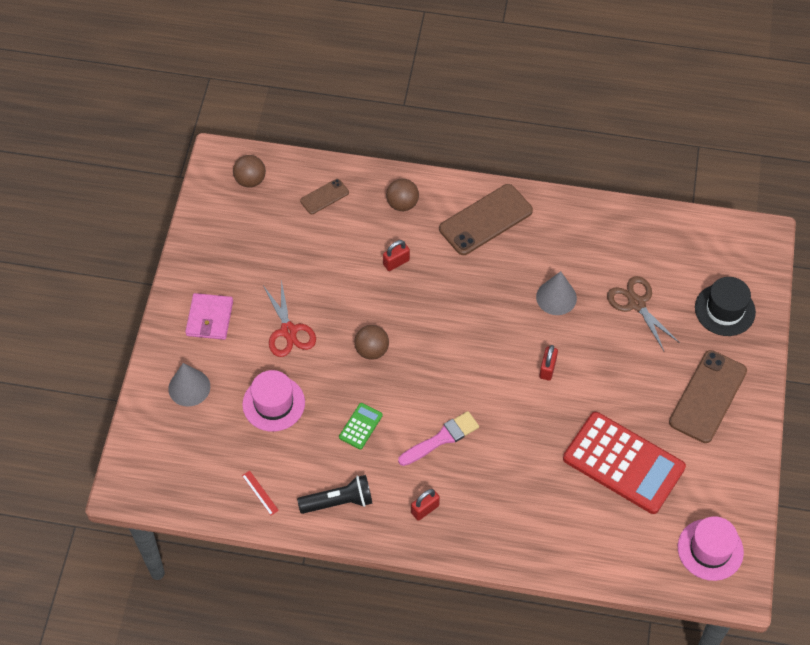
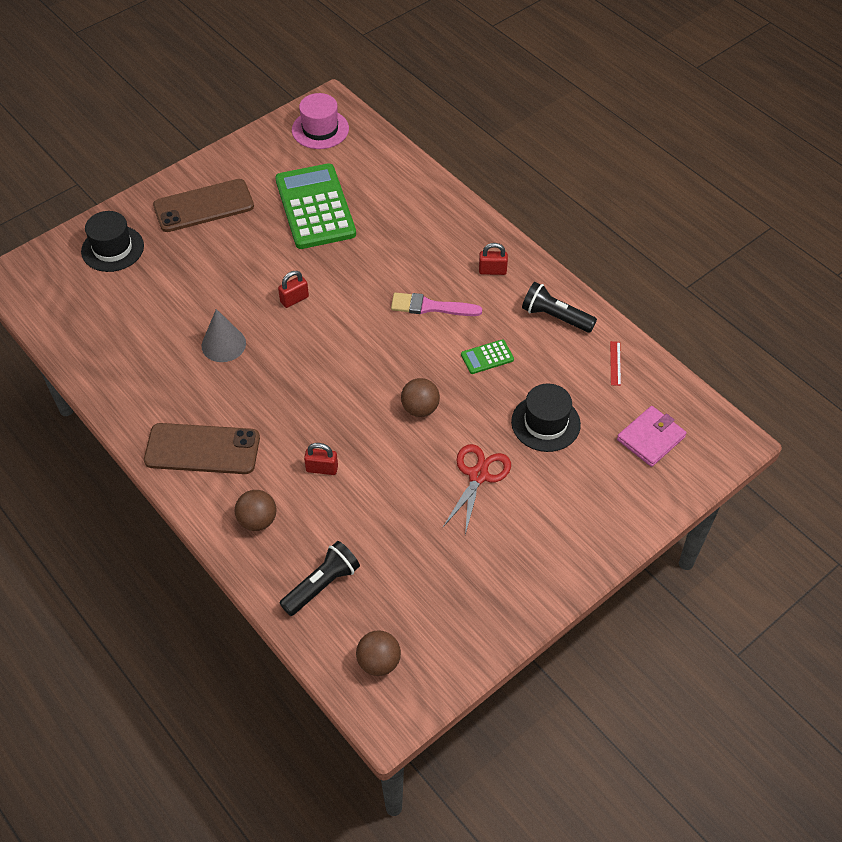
camera: 140 degrees left, 5 degrees down
grey cone [168,363,210,407] -> none
pink wallet [185,293,233,340] -> pink wallet moved to [617,406,687,467]
pink hat [242,370,305,432] -> black hat [511,383,581,452]
brown phone [300,179,349,214] -> black flashlight [280,541,360,616]
red calculator [563,412,686,514] -> green calculator [275,163,356,249]
brown scissors [607,276,680,351] -> none

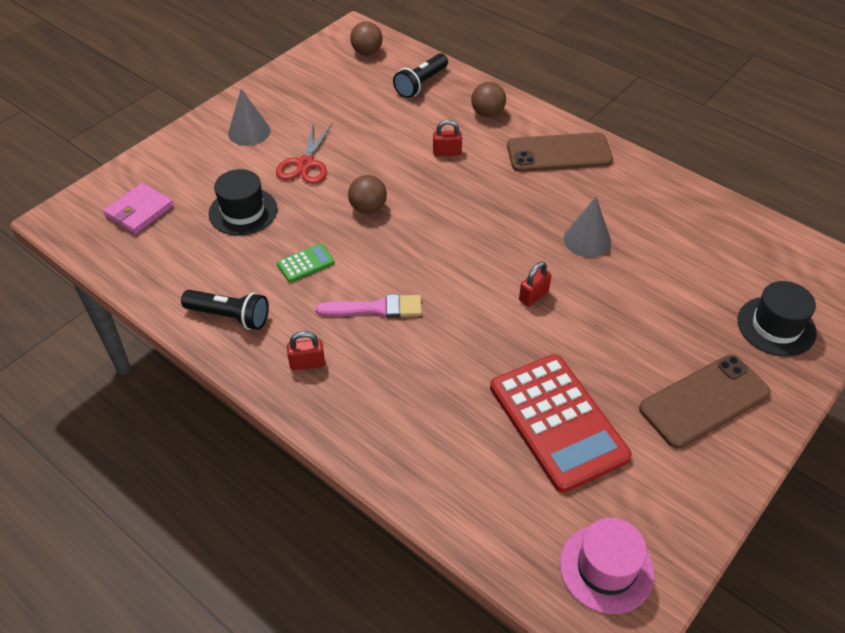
camera: 170 degrees right, 5 degrees down
green calculator [275,163,356,249] -> red calculator [490,354,632,493]
red ruler [610,341,621,386] -> none
none -> grey cone [228,89,270,146]

